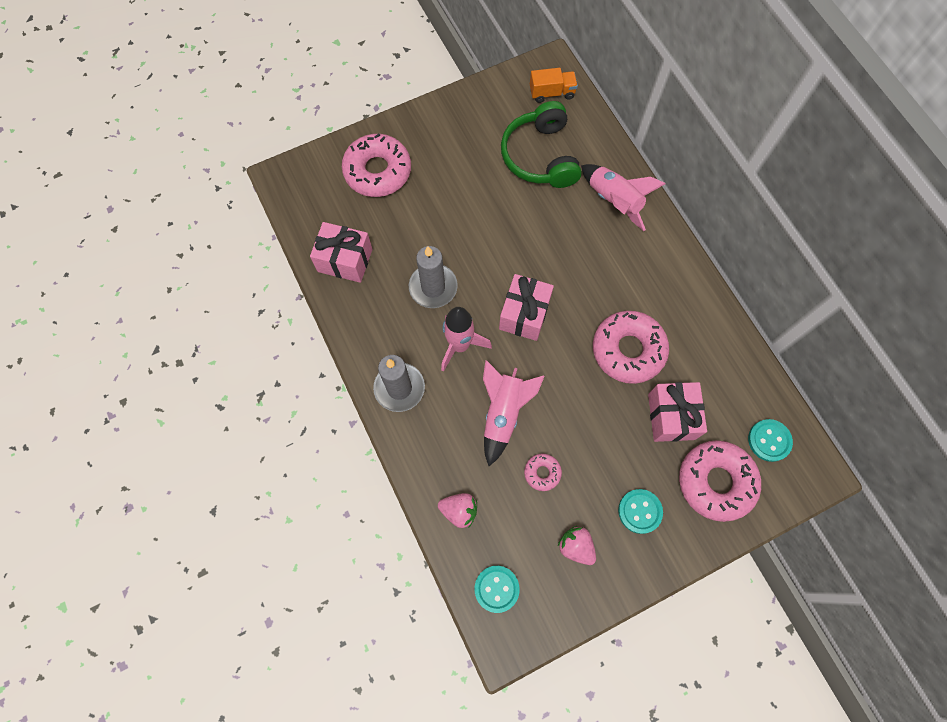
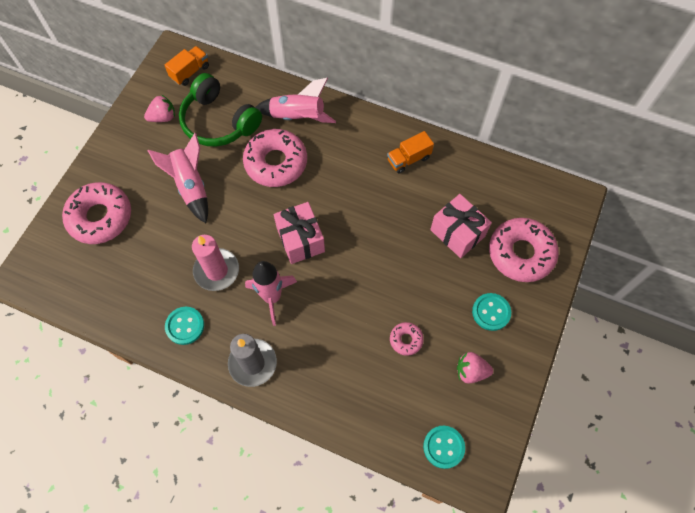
camera: 40 degrees left, 5 degrees down
pink gift [310,222,372,283] -> none
grey candle [409,246,458,308] -> pink candle [192,235,239,291]
pink strawberry [438,493,477,528] -> pink strawberry moved to [144,95,175,122]
pink rocket [483,360,544,466] -> pink rocket moved to [148,133,208,223]
pink donut [593,311,669,384] -> pink donut moved to [243,129,307,187]
turquoise button [748,419,793,462] -> turquoise button moved to [165,307,204,345]
none -> orange truck [387,131,434,174]

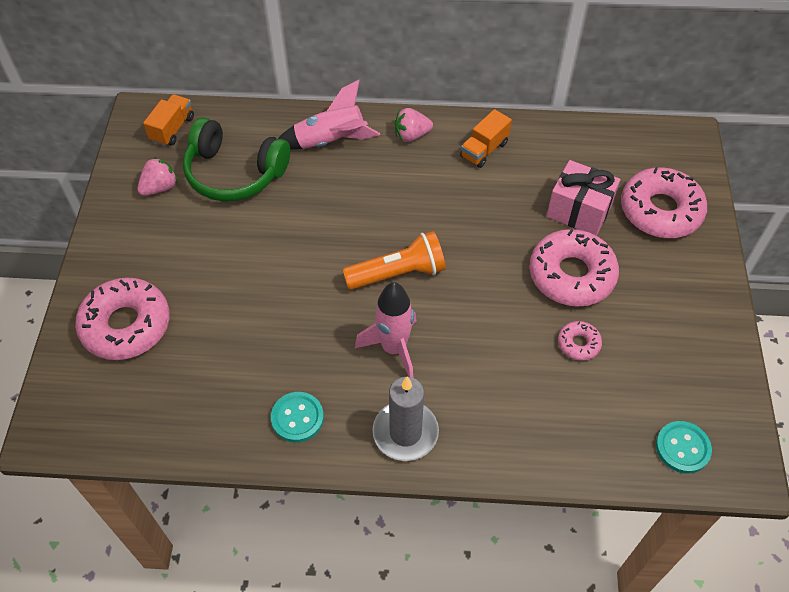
camera: 20 degrees left, 10 degrees down
pink rocket [148,133,208,223] -> none
pink candle [192,235,239,291] -> none
pink donut [243,129,307,187] -> pink donut moved to [529,229,619,307]
pink gift [274,202,325,264] -> orange flashlight [342,231,446,290]
pink strawberry [457,352,493,383] -> pink strawberry moved to [395,108,433,142]
turquoise button [472,293,511,331] -> none

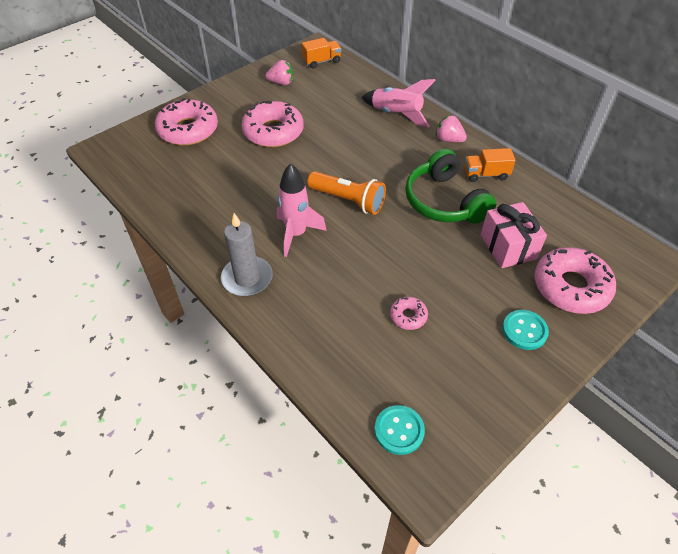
camera: 45 degrees right, 5 degrees down
green headphones [183,117,290,202] -> green headphones moved to [405,148,496,224]
turquoise button [271,392,324,443] -> turquoise button moved to [502,310,549,350]
pink donut [529,229,619,307] -> pink donut moved to [241,101,304,147]

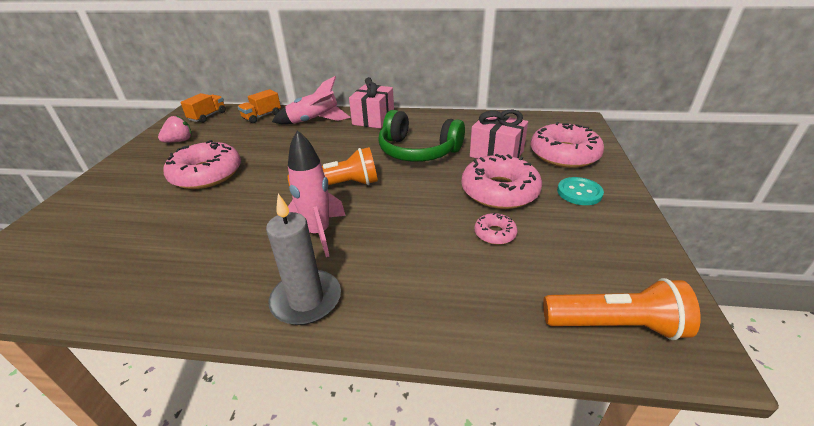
camera: 40 degrees left, 15 degrees down
pink donut [155,98,218,146] -> pink donut moved to [461,154,542,209]
turquoise button [375,405,425,455] -> orange flashlight [543,278,701,340]
pink strawberry [436,115,467,142] -> pink gift [349,77,394,128]
orange truck [464,148,516,182] -> orange truck moved to [238,89,281,123]

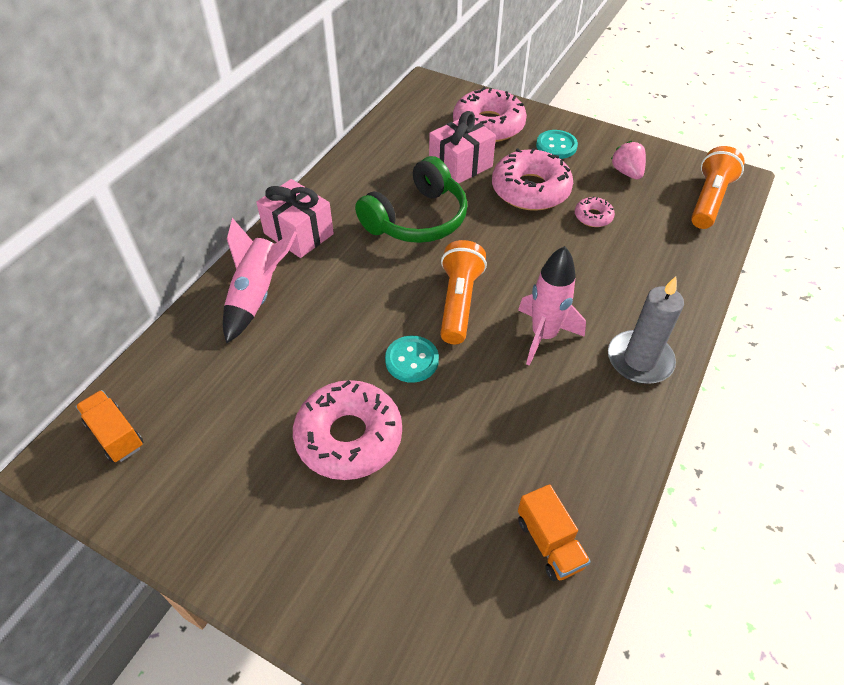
camera: 70 degrees left, 15 degrees up
pink strawberry [158,115,191,143] -> pink strawberry moved to [611,141,646,180]
orange truck [238,89,281,123] -> orange truck moved to [518,484,591,581]
none -> turquoise button [385,336,439,383]

